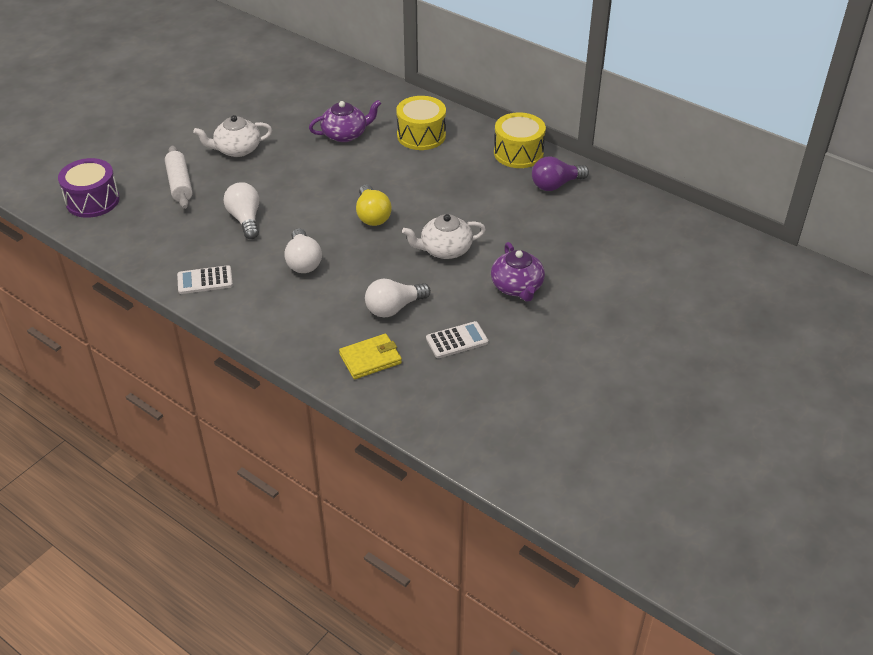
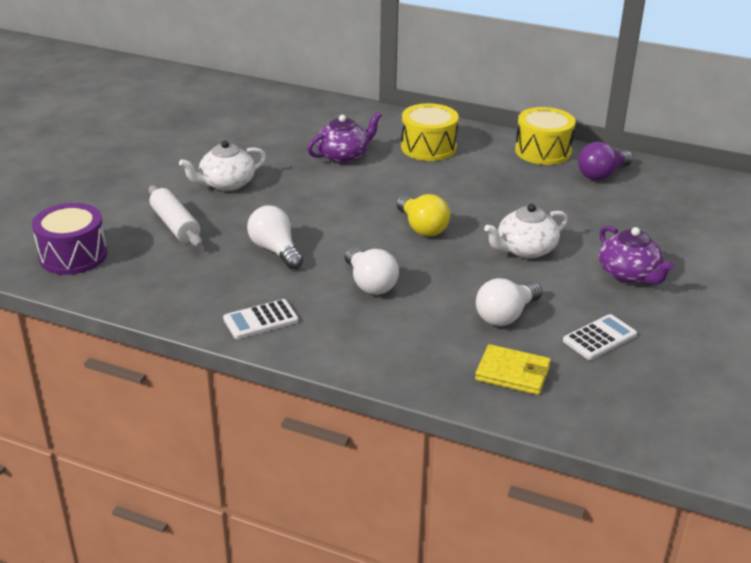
camera: 15 degrees left, 10 degrees down
yellow wallet [339,334,402,379] -> yellow wallet turned 60 degrees clockwise [475,344,551,395]

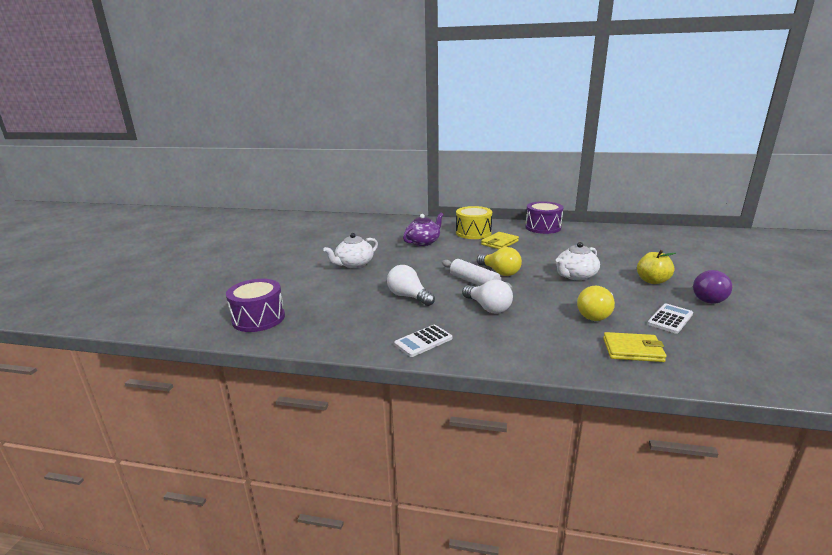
camera: 10 degrees left, 10 degrees down
white rolling pin [149,185,202,247] -> white rolling pin moved to [442,259,513,290]
white light bulb [476,278,542,326] -> yellow light bulb [577,286,615,321]
yellow drum [515,107,575,165] -> purple drum [525,201,563,234]
purple light bulb [578,142,633,181] -> purple light bulb moved to [693,270,732,304]
purple teapot [599,226,674,285] -> yellow apple [637,250,676,284]
none -> yellow wallet [481,232,519,249]

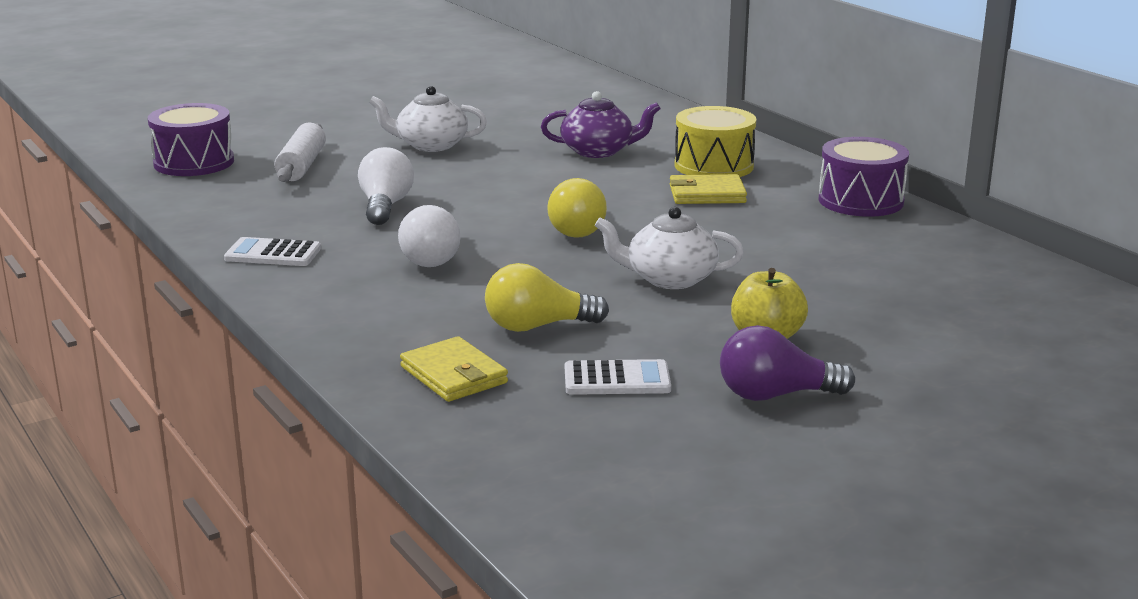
camera: 45 degrees right, 0 degrees up
white rolling pin [442,259,513,290] -> white rolling pin moved to [275,122,326,182]

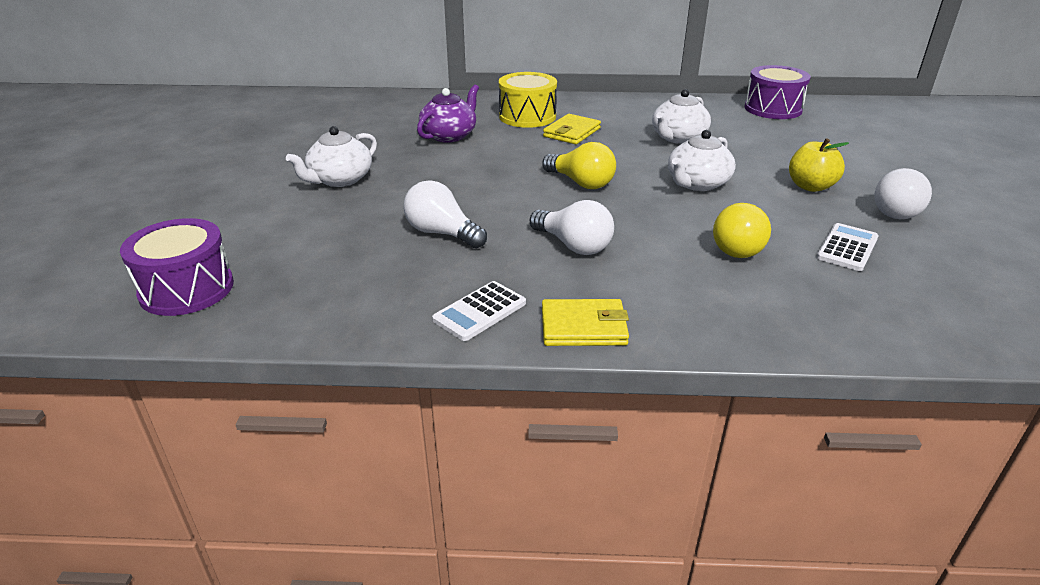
camera: 55 degrees left, 10 degrees up
white rolling pin [275,122,326,182] -> none
yellow wallet [400,336,508,402] -> yellow wallet moved to [542,299,629,346]
purple light bulb [720,325,855,401] -> white light bulb [874,168,932,219]
purple drum [819,137,909,217] -> purple drum moved to [744,65,811,119]
none -> white teapot [652,89,711,144]

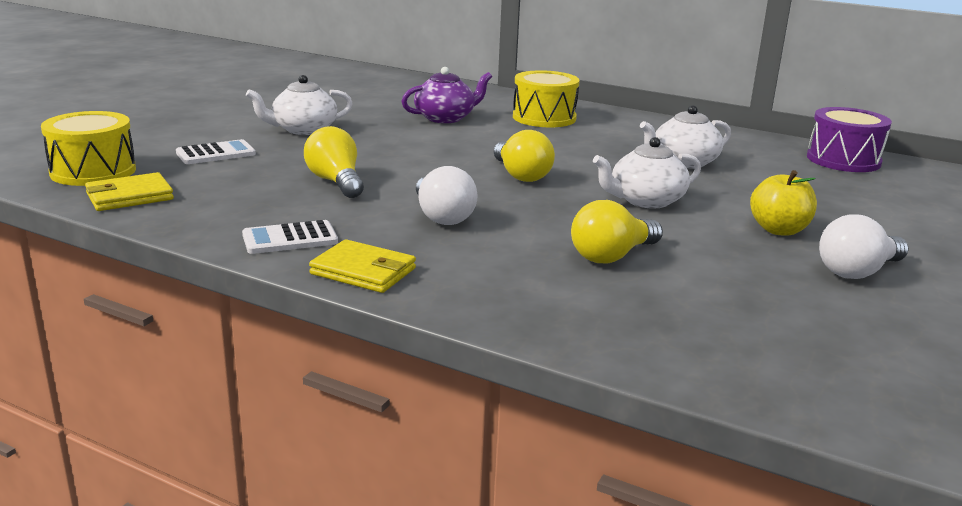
camera: 25 degrees right, 10 degrees down
purple drum [120,218,234,316] -> yellow drum [41,111,136,186]
white light bulb [404,180,487,248] -> yellow light bulb [304,126,364,198]
yellow wallet [543,114,601,144] -> yellow wallet moved to [85,172,174,211]
white calculator [816,223,879,271] -> white calculator moved to [176,139,256,164]

